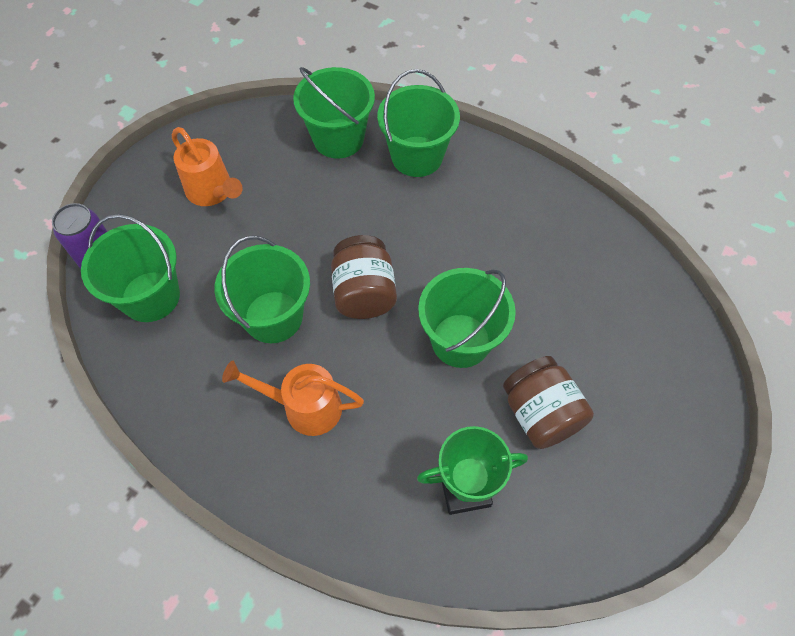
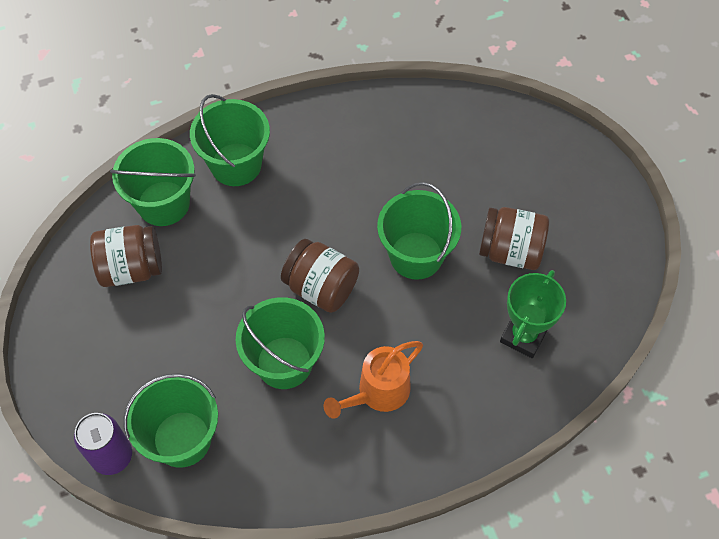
camera: 50 degrees left, 0 degrees up
orange watering can [172,127,243,206] -> none
none -> brown jar [90,225,162,287]

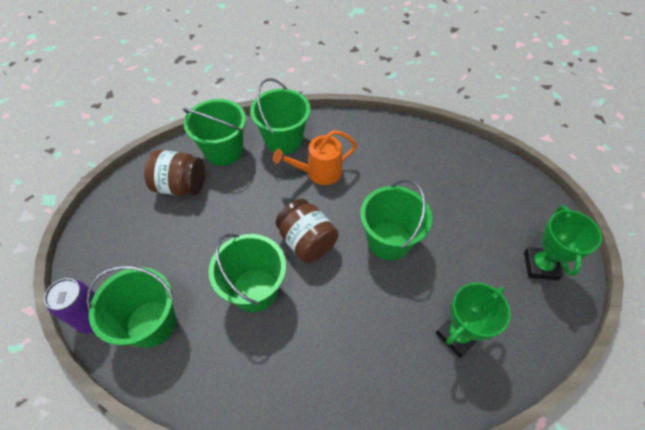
camera: 20 degrees right, 5 degrees down
orange watering can [324,341,423,419] -> orange watering can moved to [273,130,357,185]
brown jar [479,207,549,270] -> none
none -> green trophy [524,205,602,280]

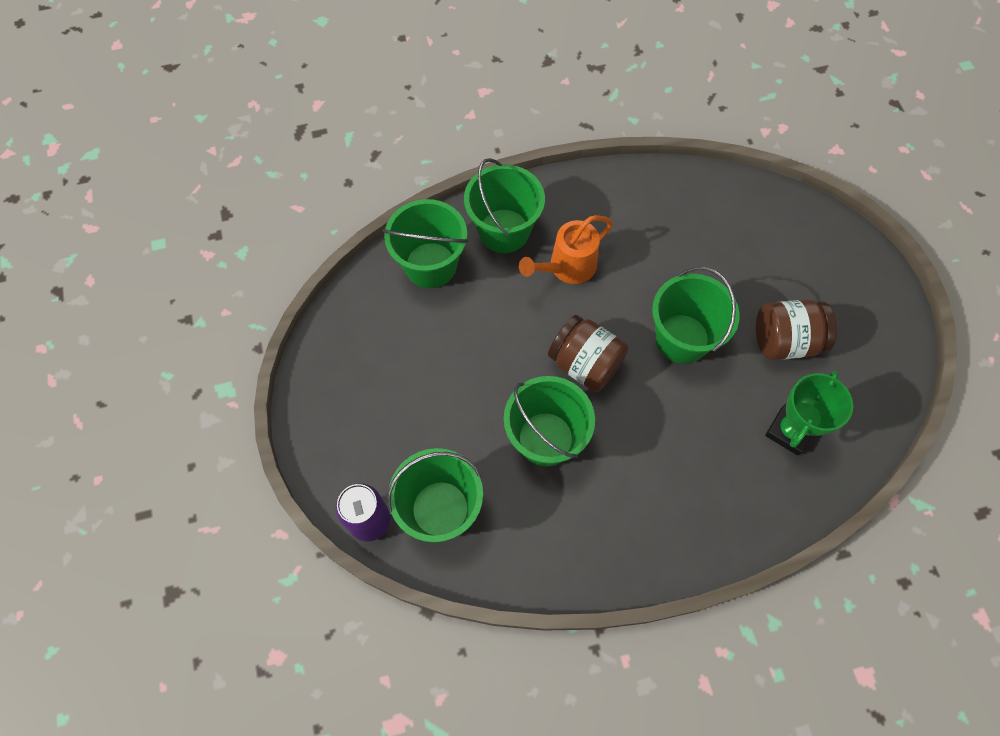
camera: 15 degrees left, 10 degrees up
brown jar [144,150,205,196] -> brown jar moved to [756,299,837,360]
green trophy [524,205,602,280] -> none

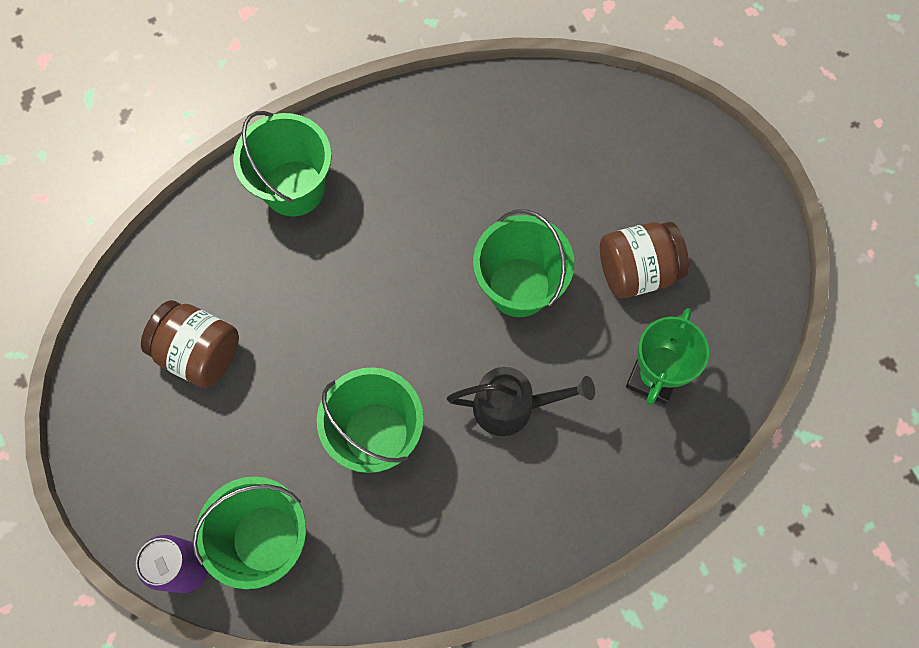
camera: 10 degrees left, 5 degrees up
green bucket [383,199,468,288] -> none
orange watering can [519,215,613,284] -> none
brown jar [548,315,629,392] -> brown jar moved to [141,300,239,388]
none -> black watering can [447,367,595,436]

